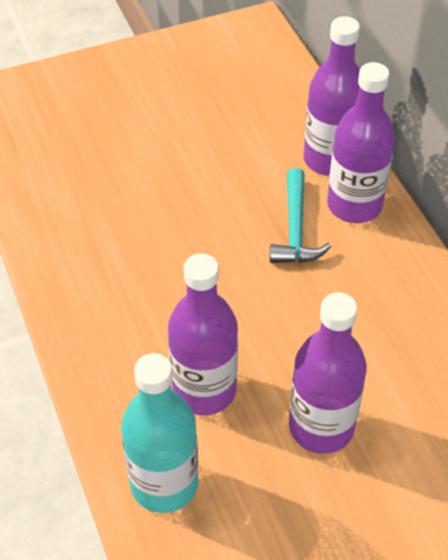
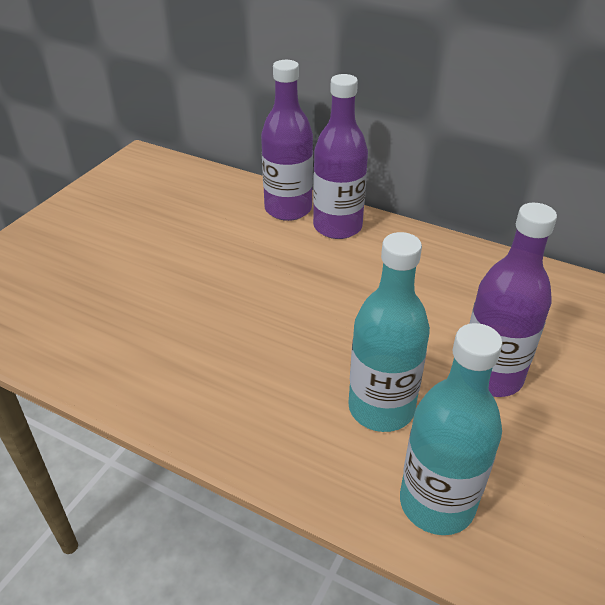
camera: 40 degrees left, 10 degrees down
purple bottle [168,253,238,415] -> turquoise bottle [348,232,430,432]
turquoise hammer [270,168,331,263] -> none

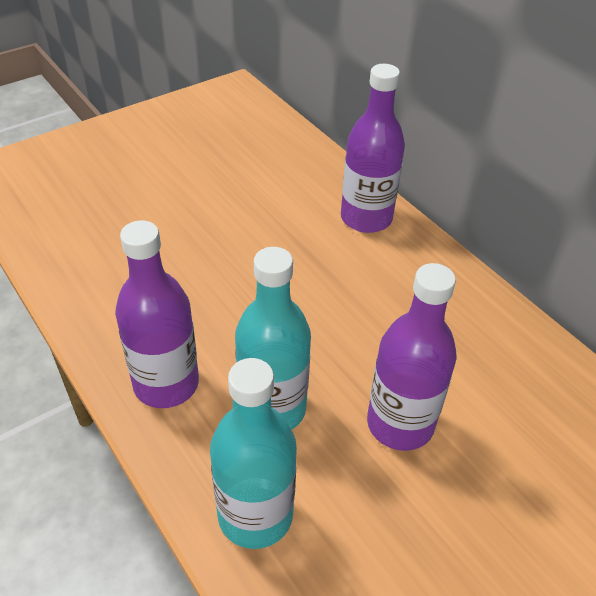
camera: 25 degrees right, 5 degrees up
purple bottle [261,60,313,221] -> purple bottle moved to [115,220,199,408]

